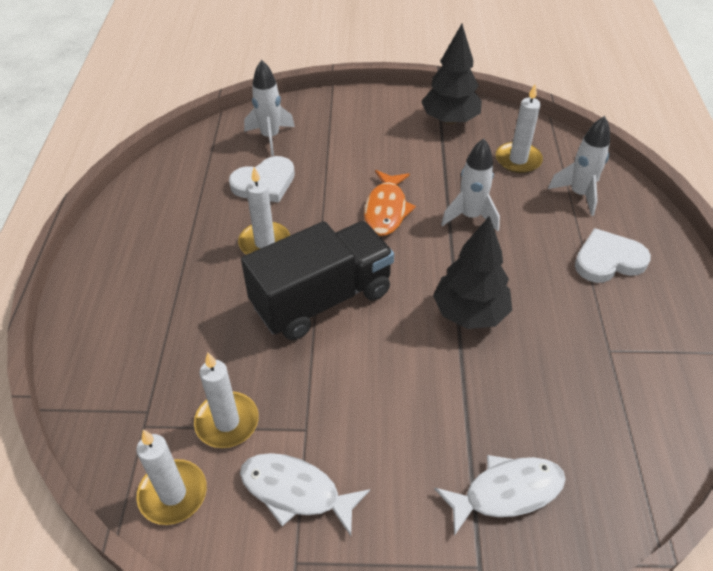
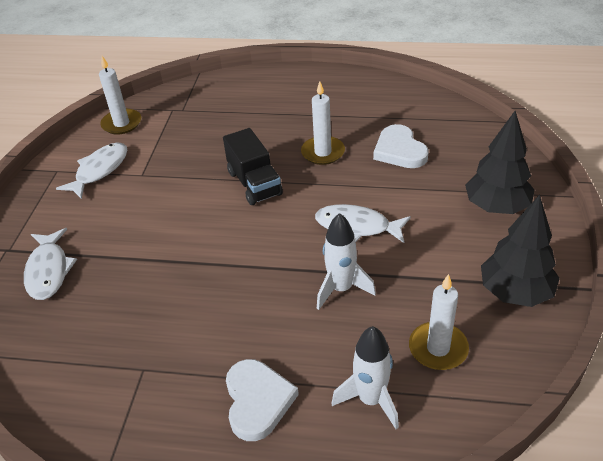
camera: 100 degrees right, 5 degrees down
white candle [194,352,259,448] -> none
black truck [241,221,394,340] -> black truck [223,128,283,205], size x0.66
white rocket [244,60,295,156] -> none
orange fish [364,170,416,236] -> white fish [315,204,411,243]
black tree [433,216,512,329] -> black tree moved to [465,111,534,214]

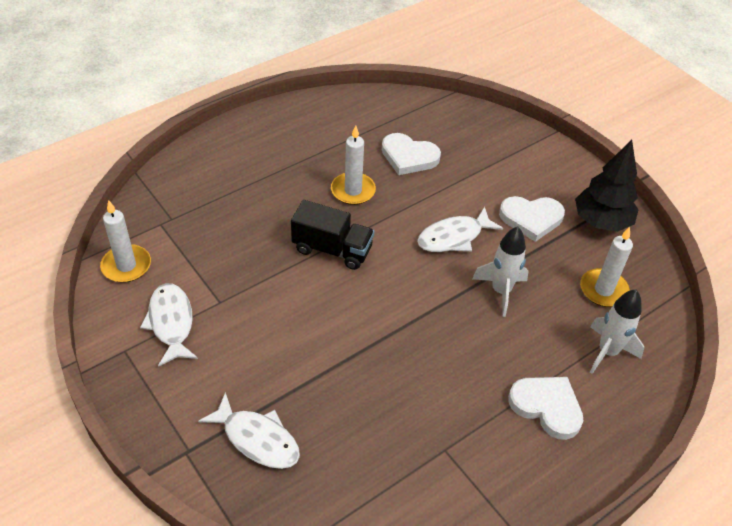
camera: 50 degrees left, 5 degrees up
black tree [465,111,534,214] -> none
none -> white heart [499,196,565,242]

